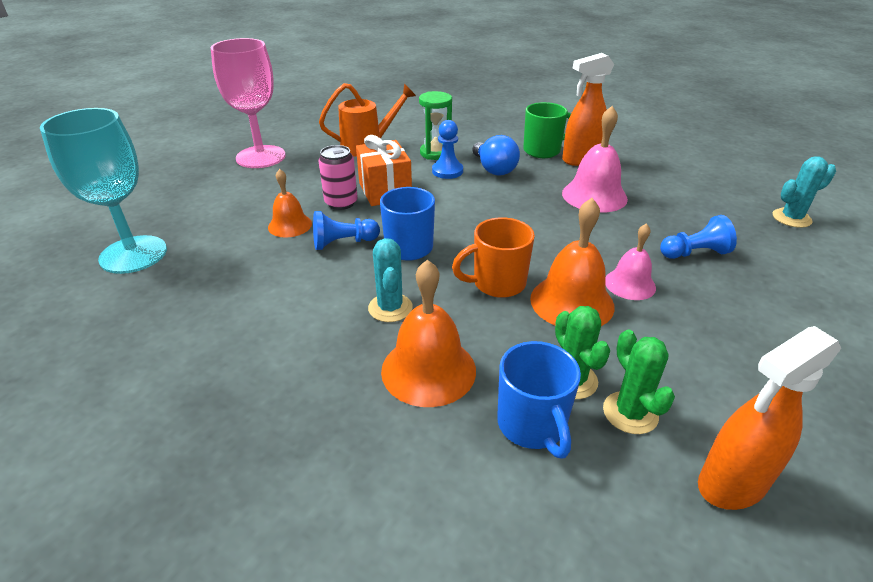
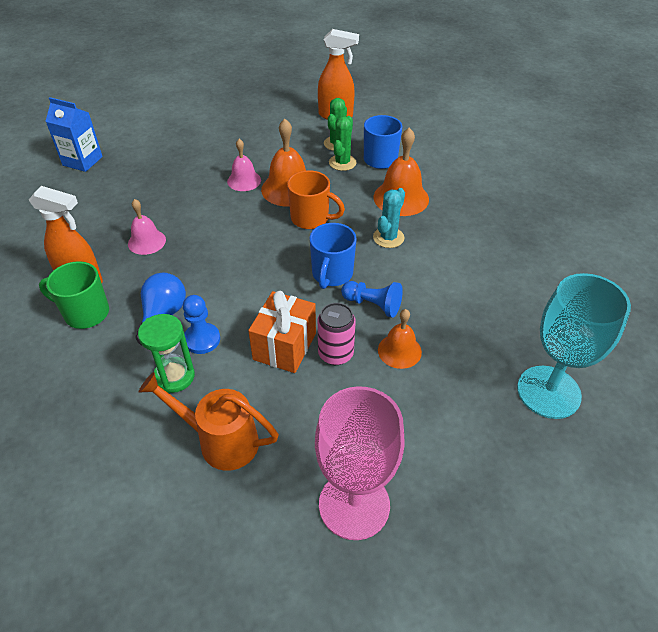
camera: 140 degrees left, 10 degrees up
pink bell [562,106,628,213] -> pink bell [128,199,166,255], size x0.63
blue pawn [660,215,737,259] -> none
turquoise cactus [773,156,836,228] -> blue carton [45,97,103,172]

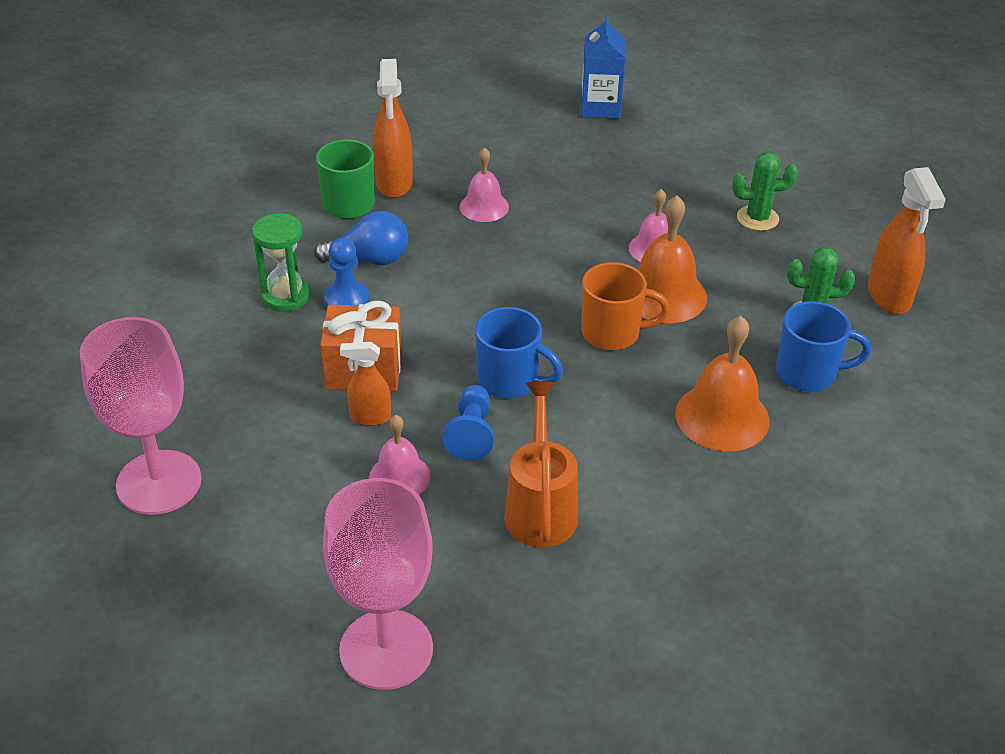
camera: 70 degrees right, 5 degrees down
orange watering can [138,372,279,471] -> orange watering can moved to [504,382,578,547]
orange mug [287,170,345,229] -> orange mug turned 90 degrees counterclockwise [581,262,670,350]
blue mug [310,223,357,289] -> blue mug turned 150 degrees counterclockwise [475,307,563,398]
pink can [318,303,356,365] -> orange spray bottle [340,342,391,426]
green cactus [329,116,356,171] -> green cactus moved to [732,152,798,231]
turquoise cactus [373,188,405,248] -> none
orange bell [378,309,422,369] -> pink bell [369,415,431,495]
turquoise goblet [517,273,631,419] -> pink goblet [323,478,433,690]

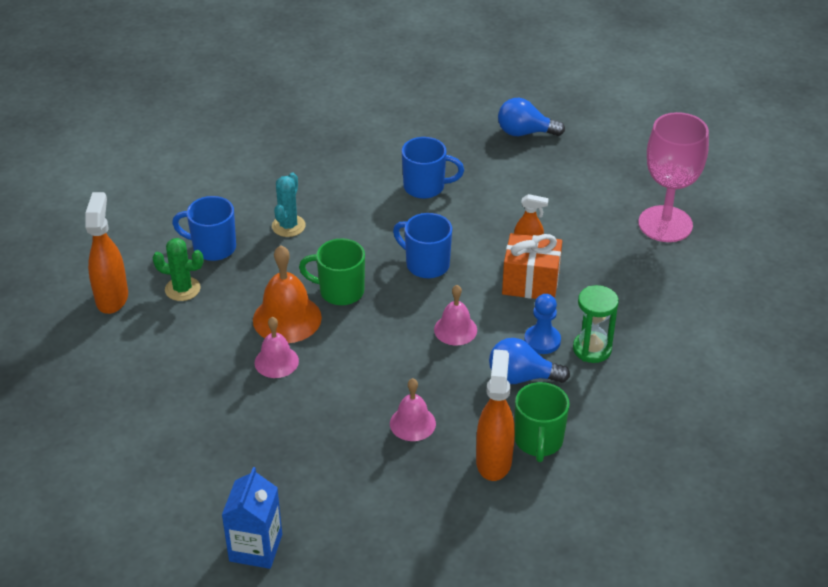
camera: 170 degrees left, 0 degrees up
pink goblet [323,478,433,690] -> blue light bulb [498,98,565,136]
pink bell [369,415,431,495] -> pink bell moved to [434,285,477,345]
blue pawn [443,385,494,461] -> none
orange watering can [504,382,578,547] -> blue mug [402,137,464,199]
orange mug [581,262,670,350] -> green mug [299,239,365,305]
orange bell [675,315,770,451] -> turquoise cactus [272,173,306,237]
green cactus [732,152,798,231] -> none

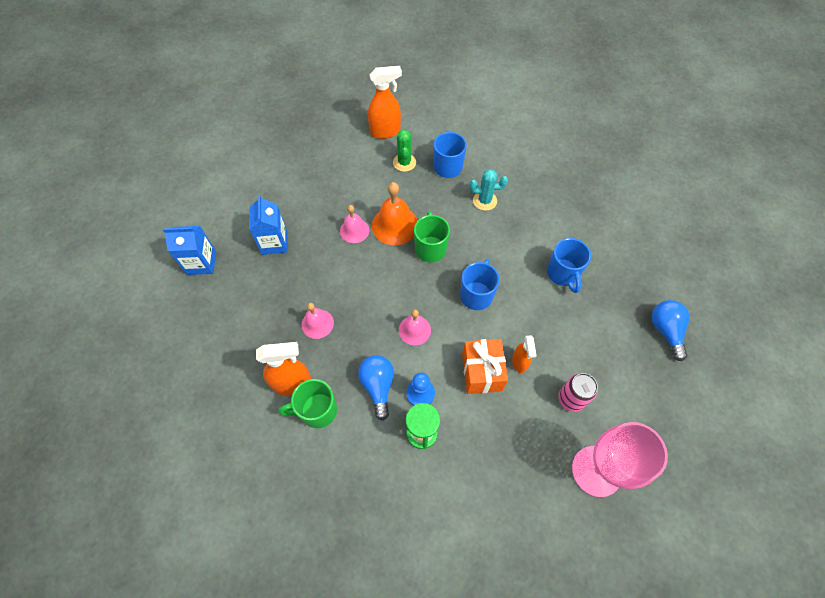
camera: 75 degrees right, 20 degrees up
none -> blue carton [249,195,288,255]
none -> pink can [558,373,598,412]

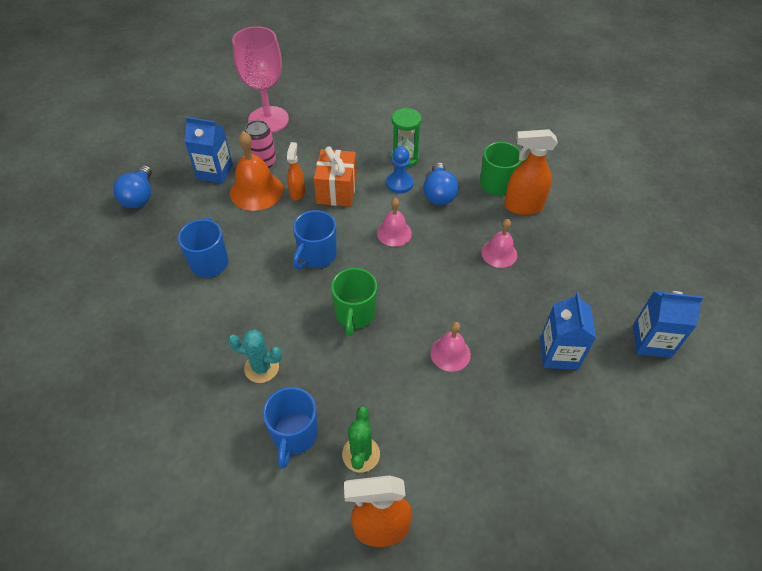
camera: 170 degrees left, 10 degrees down
orange bell [372,182,418,245] -> orange bell moved to [230,131,283,211]
none -> blue carton [184,117,233,183]

